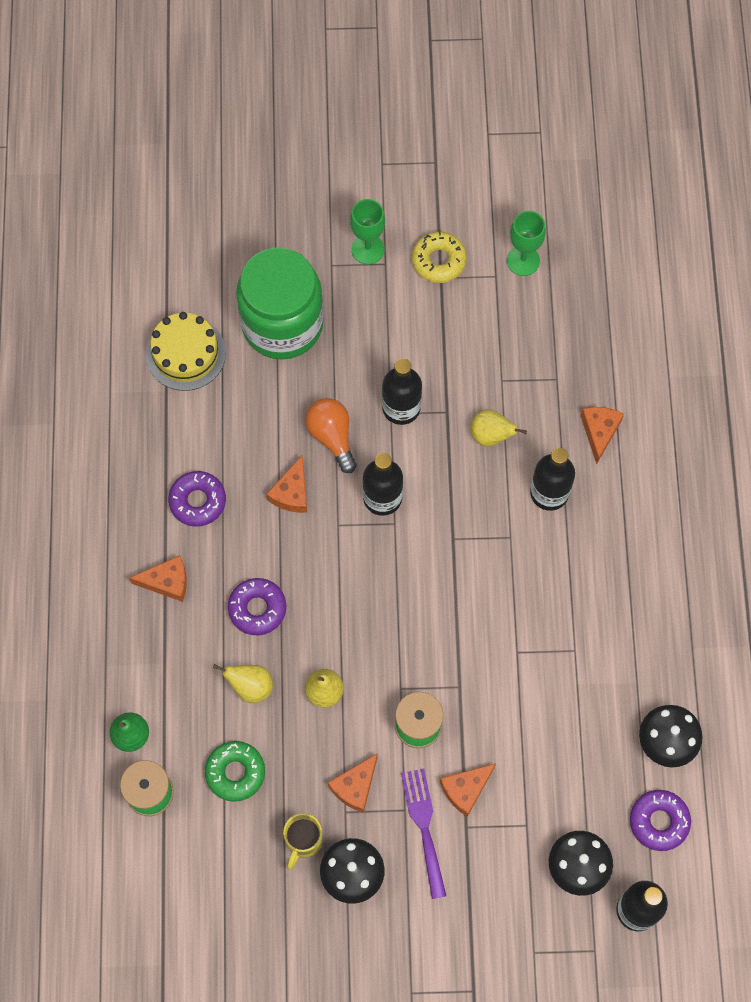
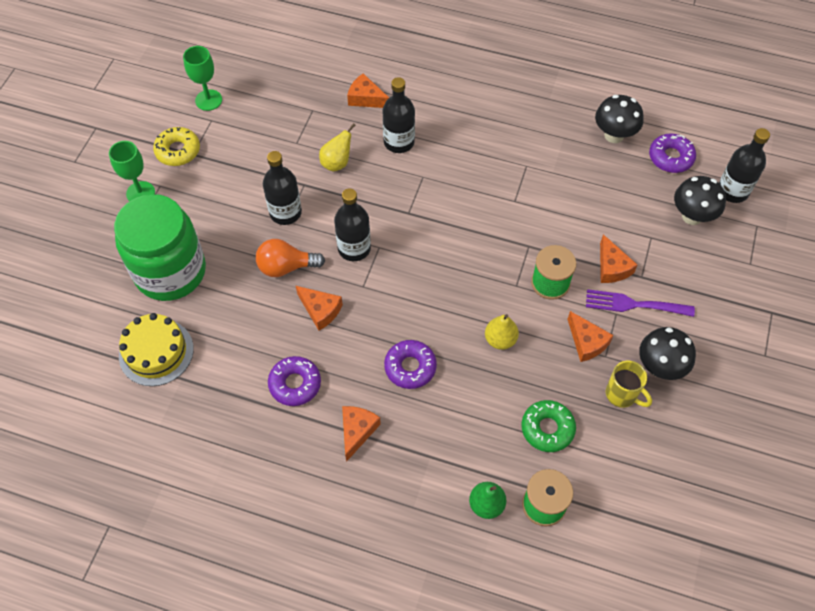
camera: 70 degrees left, 10 degrees down
yellow pear [213,664,273,703] -> none

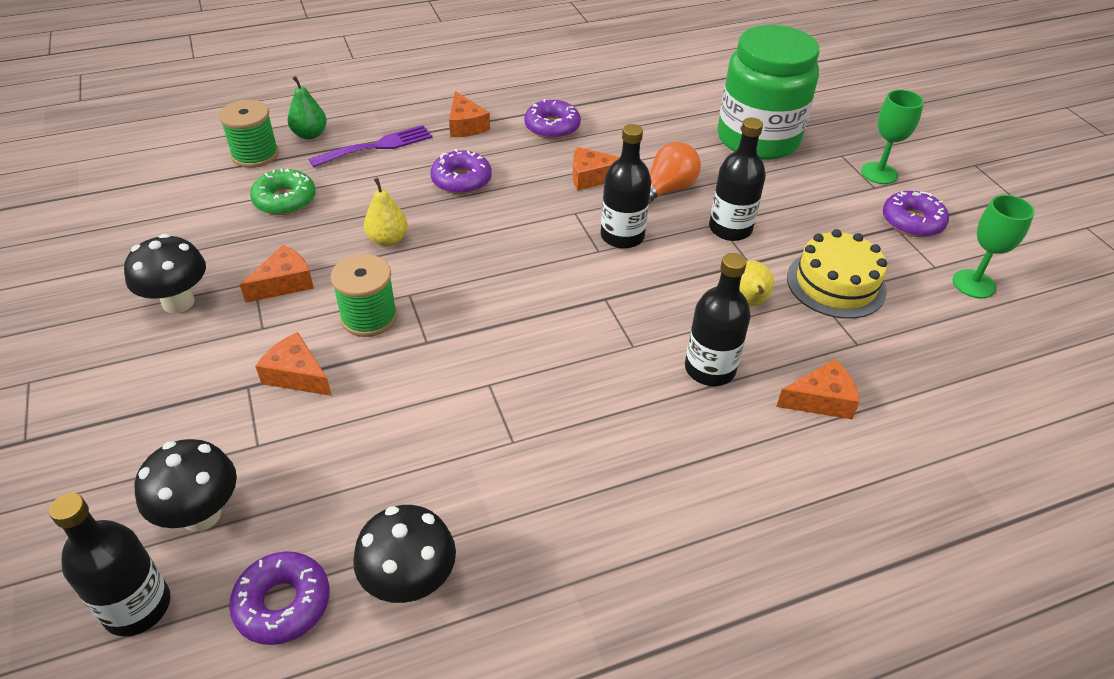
camera: 140 degrees right, 15 degrees down
yellow cake [119,313,194,386] -> yellow cake moved to [787,229,887,319]
yellow donut [153,127,200,166] -> purple donut [882,191,949,237]
orange cheese [568,311,614,362] -> orange cheese turned 120 degrees clockwise [240,245,314,303]
purple fork [586,289,695,317] -> purple fork moved to [309,125,432,167]
yellow mug [606,361,652,408] -> none

